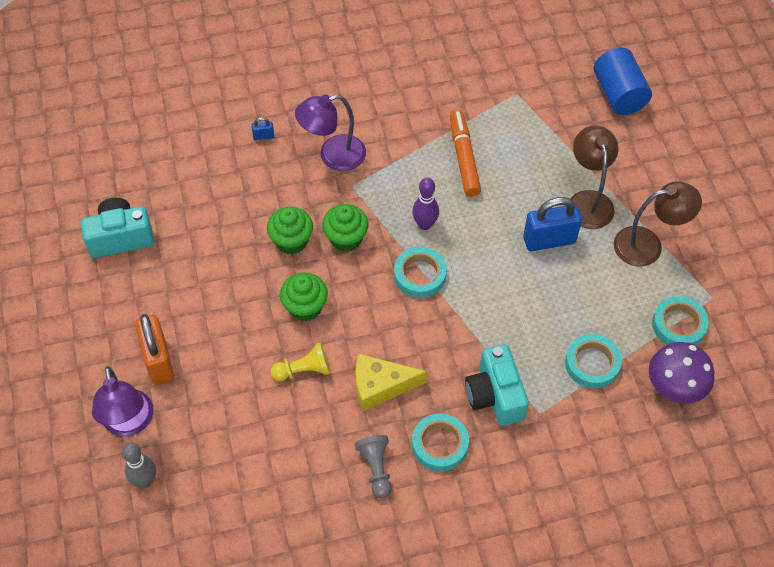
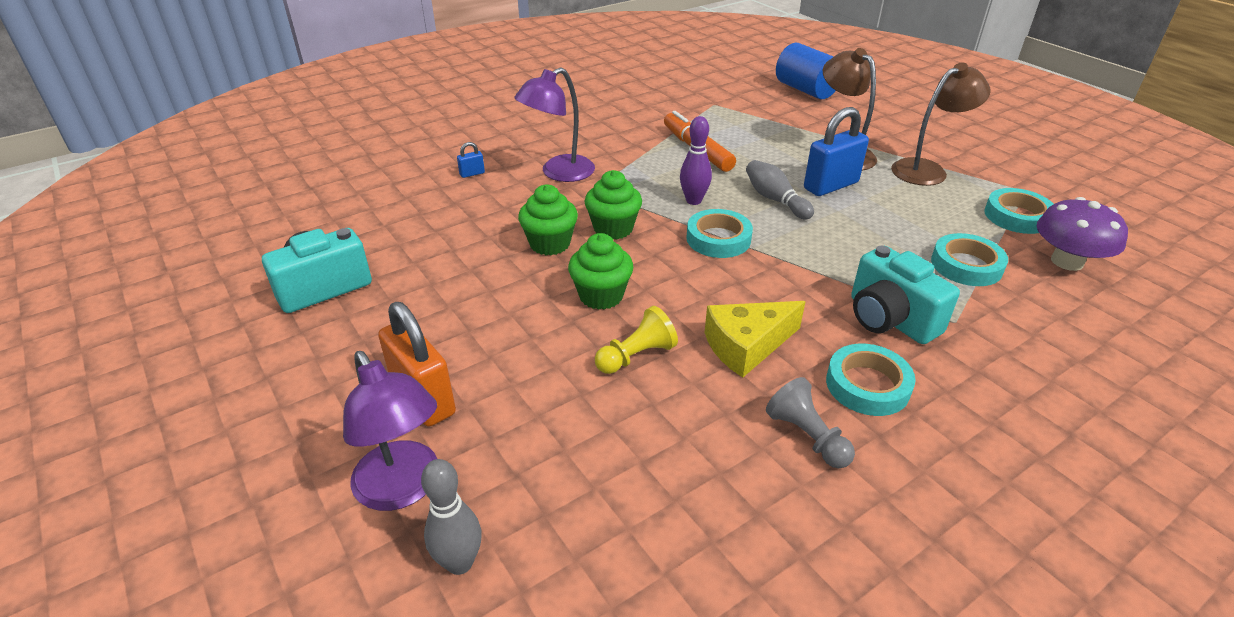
camera: 20 degrees left, 20 degrees down
none -> grey bowling pin [746,160,814,220]

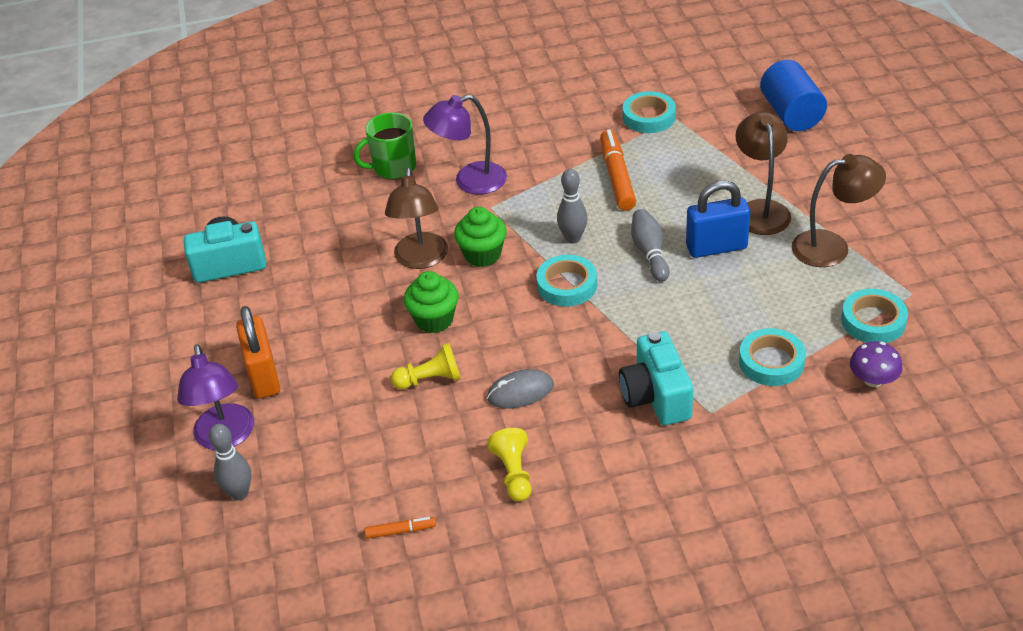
camera: 25 degrees right, 5 degrees up
blue padlock [457,142,485,178] -> green mug [353,112,416,179]
green cupcake [518,185,578,255] -> brown lamp [385,168,448,269]
purple bowling pin [680,116,712,205] -> grey bowling pin [557,169,587,244]
yellow cheese [705,301,806,378] -> grey mouse [487,369,554,408]
grey pawn [766,377,855,468] -> yellow pawn [487,428,531,502]
turquoise tape [826,344,915,416] -> turquoise tape moved to [623,91,676,133]
purple mushroom [1037,197,1128,271] -> purple mushroom [850,341,902,387], size x0.66
none -> orange marker [365,517,436,539]

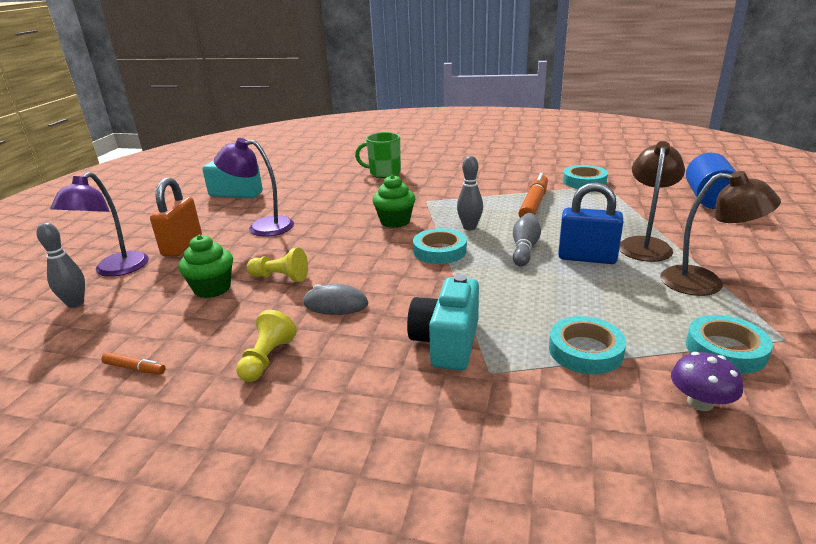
camera: 25 degrees right, 15 degrees down
brown lamp [385,168,448,269] -> none
green cupcake [404,271,459,333] -> green cupcake moved to [179,235,233,298]
purple lamp [423,95,507,194] -> purple lamp moved to [214,138,294,237]

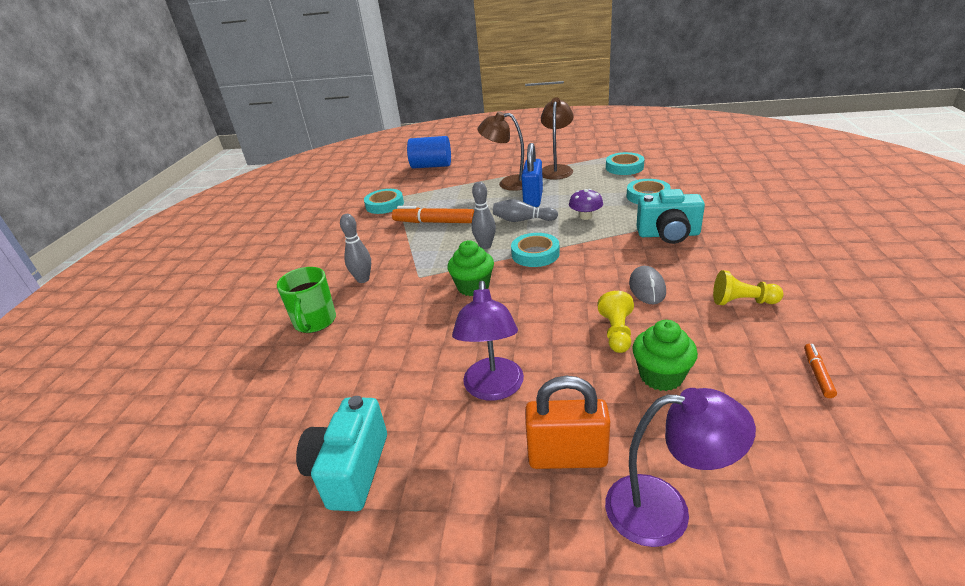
camera: 95 degrees left, 5 degrees up
grey bowling pin [37,222,85,308] -> grey bowling pin moved to [340,214,371,283]
purple mushroom [671,352,743,411] -> purple mushroom moved to [569,189,603,220]

